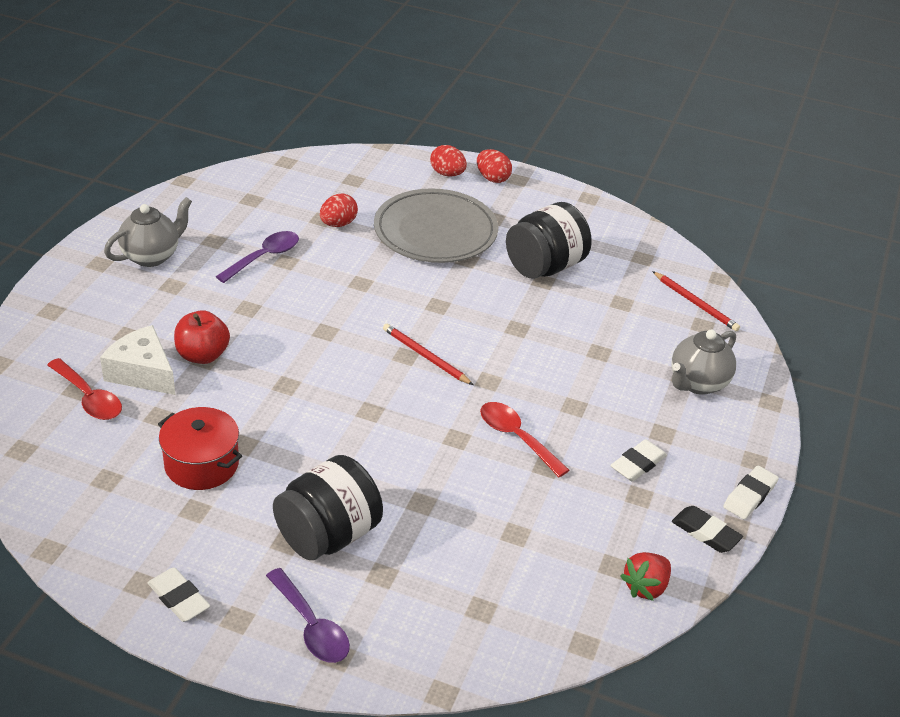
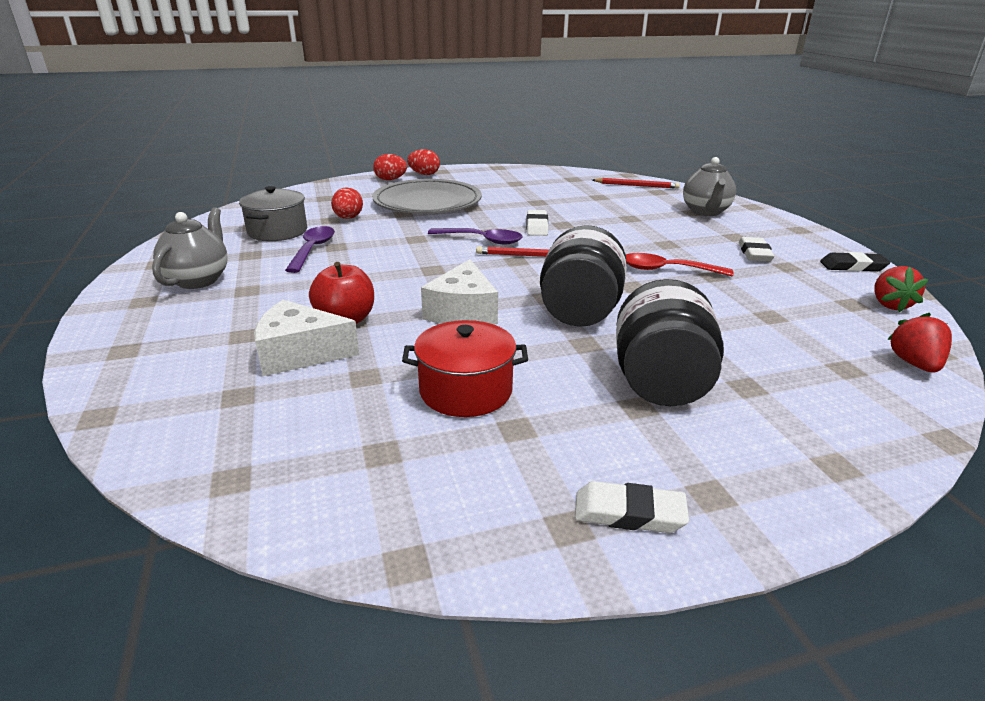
camera: 35 degrees left, 10 degrees down
red spoon [47,358,122,420] -> none
purple spoon [266,568,350,663] -> purple spoon moved to [428,228,523,244]
black jar [506,202,591,279] -> black jar moved to [540,225,627,327]
white eraser [723,466,779,519] -> white eraser moved to [526,210,548,236]
none -> grey pot [239,186,307,241]
none -> white cheese [421,259,498,324]
none -> red strawberry [887,313,952,372]

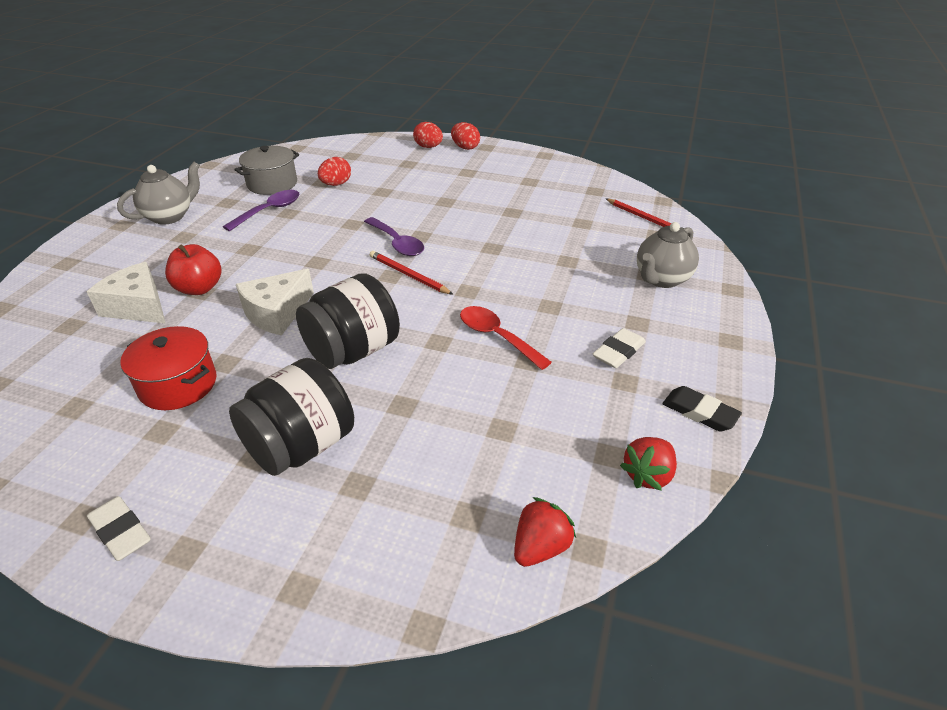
camera: 35 degrees right, 10 degrees up
grey plate [372,179,482,214] -> none
white eraser [526,210,548,236] -> none

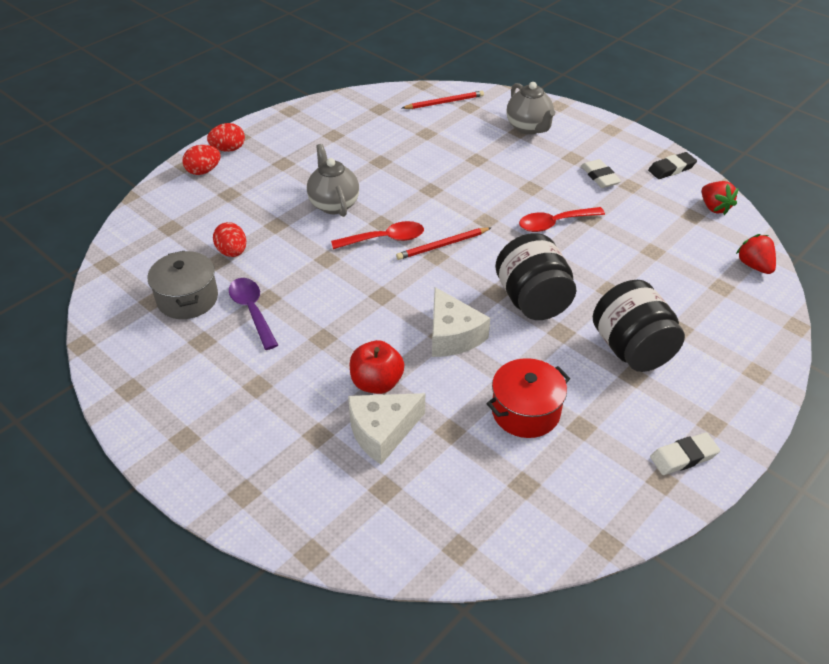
camera: 65 degrees left, 5 degrees up
grey teapot [117,162,200,225] -> grey teapot moved to [307,144,359,217]
purple spoon [364,217,424,256] -> red spoon [331,221,424,249]

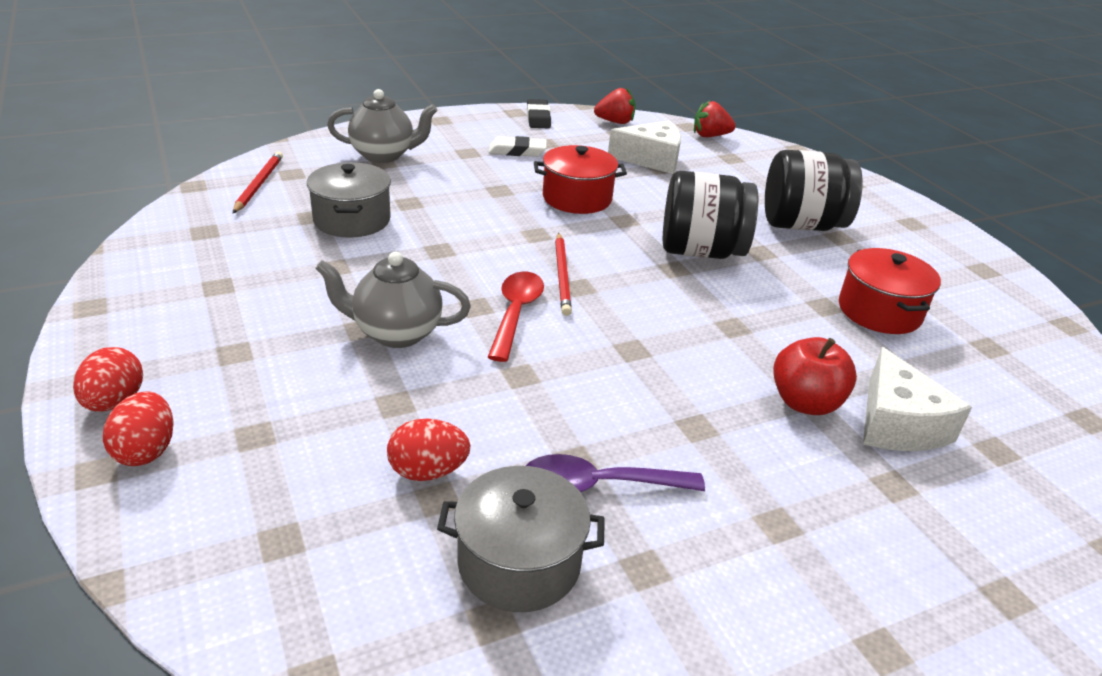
camera: 70 degrees left, 10 degrees down
white cheese [432,287,490,357] -> white cheese moved to [608,120,681,174]
red spoon [519,207,605,232] -> red pot [534,145,627,214]
white eraser [650,433,720,475] -> none
none -> grey pot [307,162,391,238]

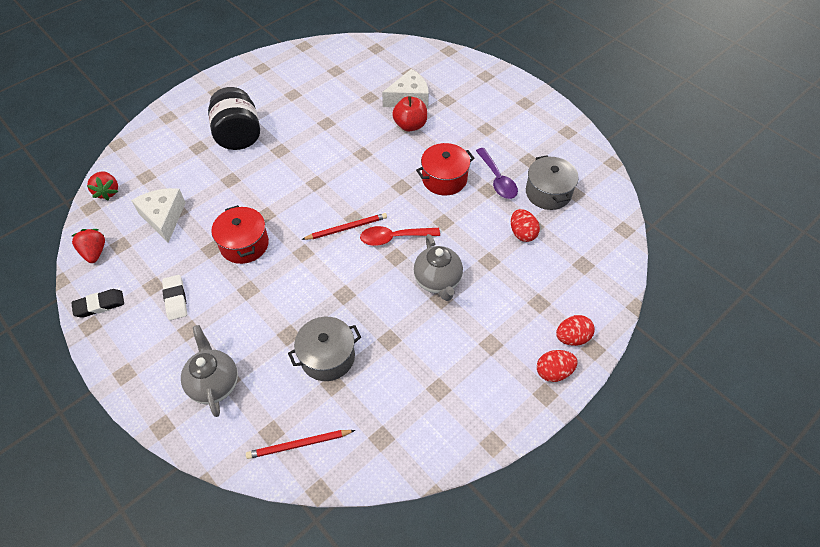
camera: 105 degrees left, 20 degrees up
black jar [663,171,758,259] -> none
red pot [839,248,941,334] -> red pot moved to [416,143,475,195]

